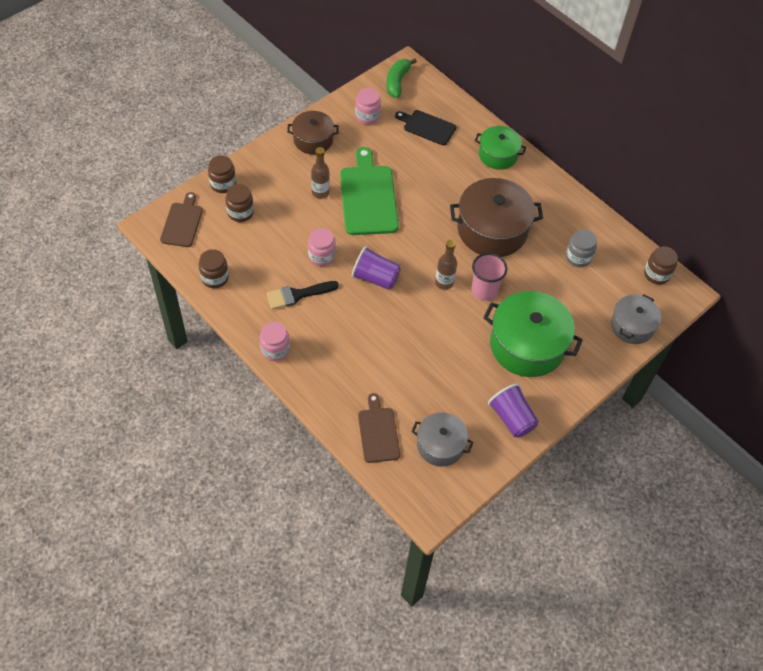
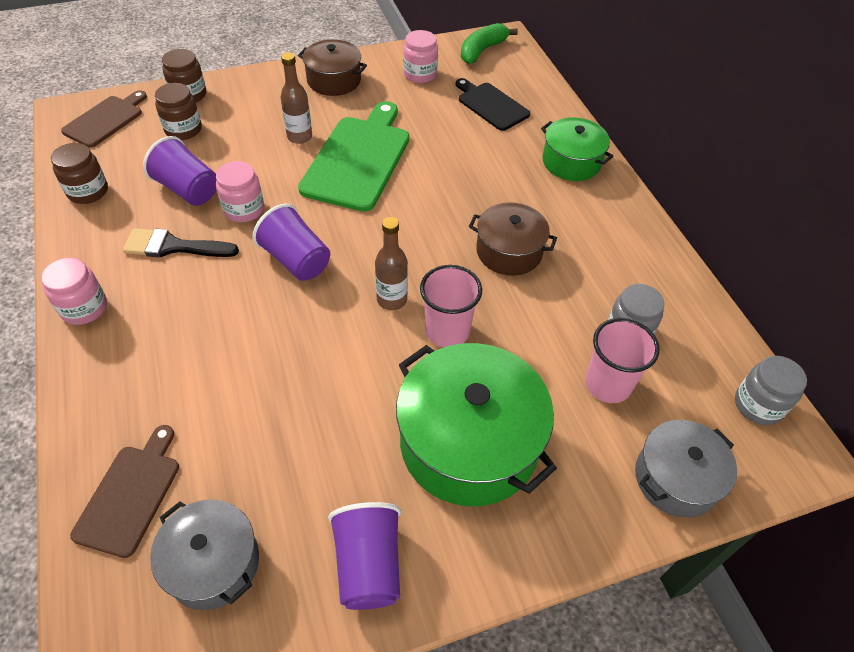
camera: 25 degrees right, 5 degrees down
brown pot [450,178,543,257] -> brown pot [469,202,557,276], size x0.59
brown jar [644,246,678,285] -> grey jar [735,356,807,425]
none -> purple cup [143,136,217,206]
none -> pink cup [585,318,659,403]

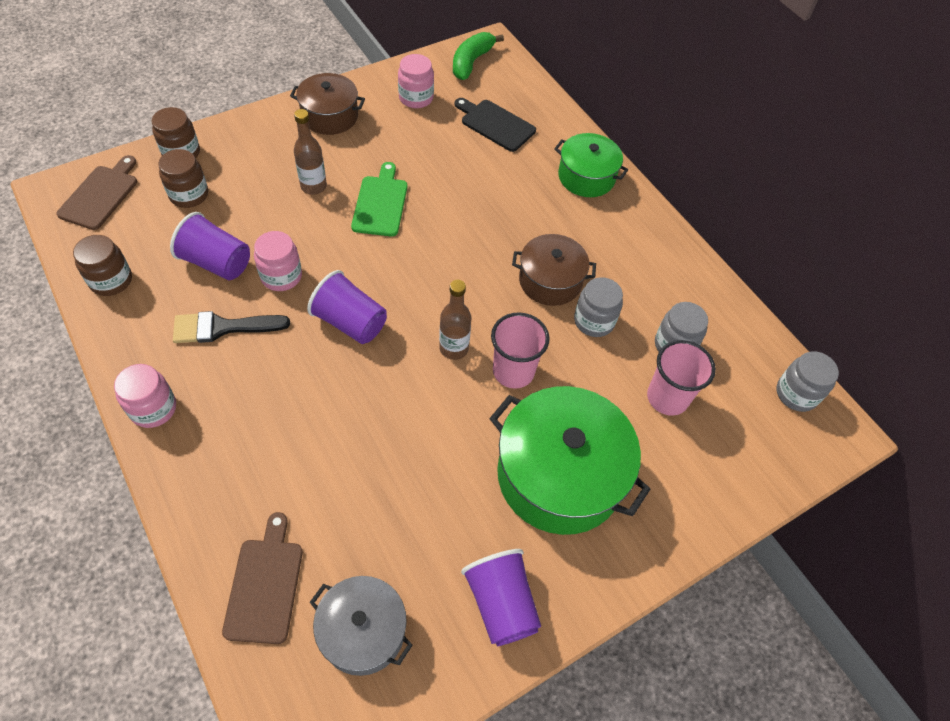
camera: 15 degrees left, 5 degrees up
green cutting board [298,101,409,212] -> green cutting board [351,162,407,237], size x0.59
grey pot [635,420,737,518] -> none
none -> grey jar [574,277,623,337]

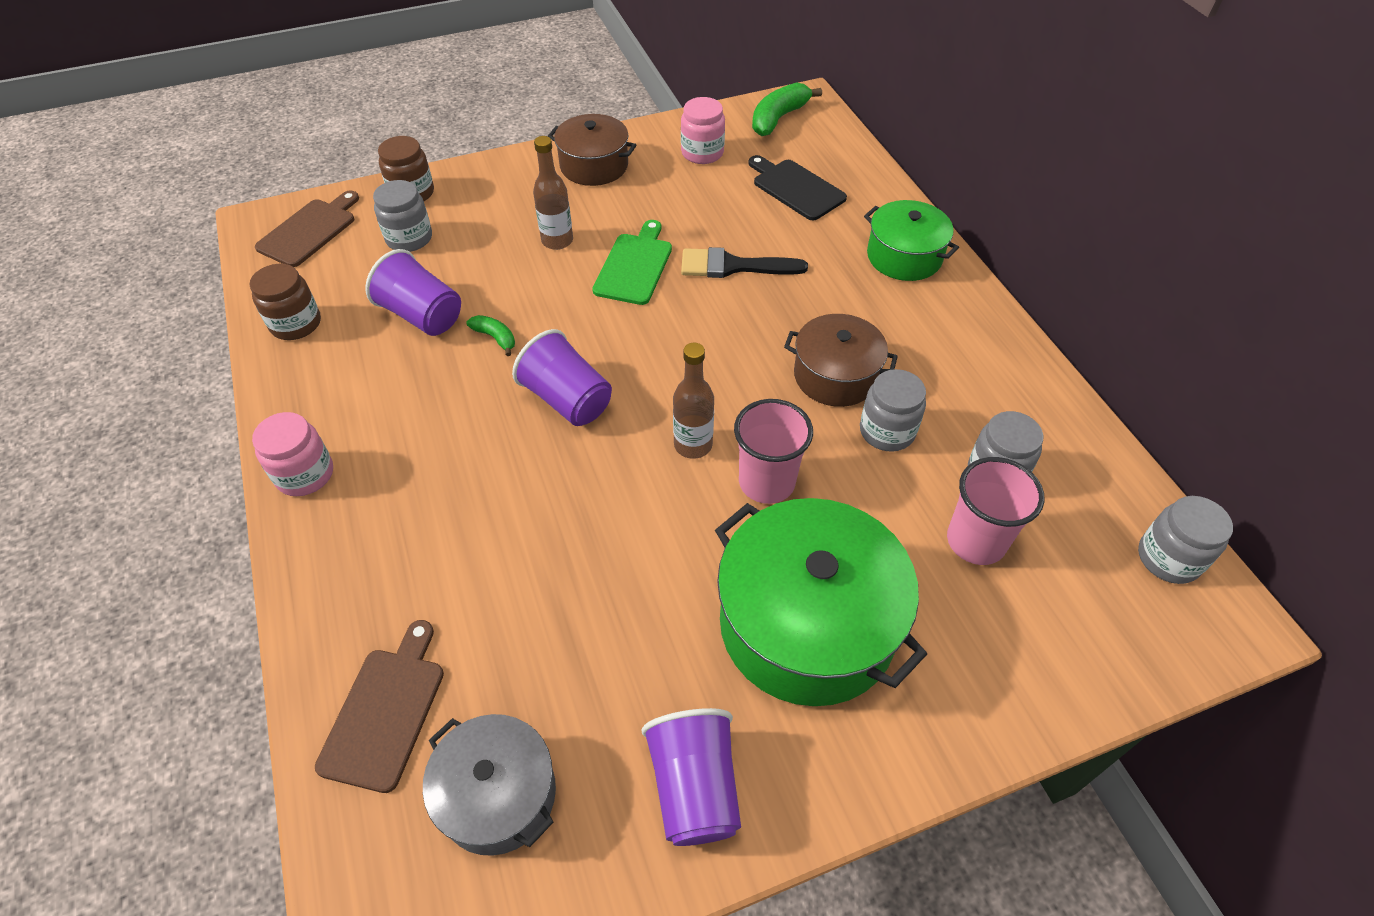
camera: 15 degrees right, 5 degrees down
brown jar [158,149,208,208] -> grey jar [373,180,432,252]
black brush [173,311,290,343] -> black brush moved to [681,247,808,278]
pink jar [254,231,302,291] -> green banana [466,315,515,356]

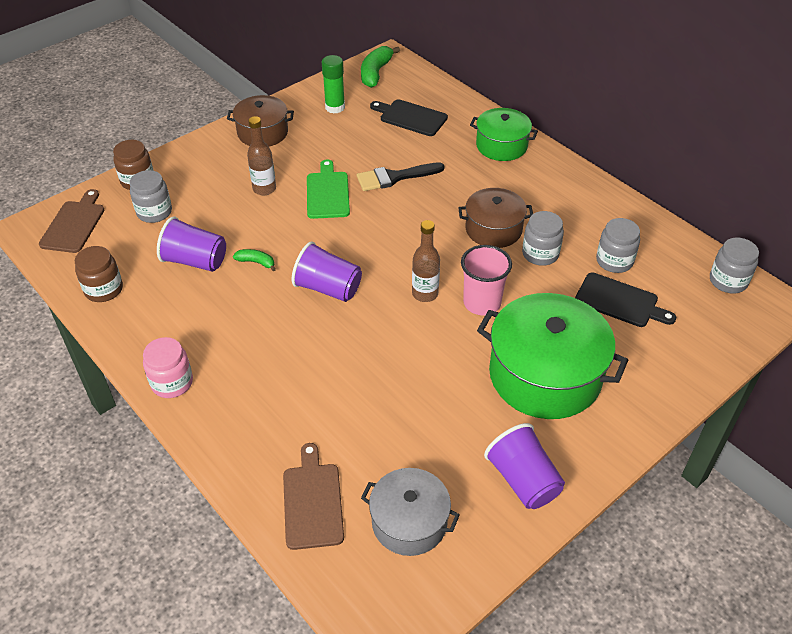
camera: 20 degrees left, 5 degrees down
pink jar [681,97,725,164] -> green glue stick [322,55,345,114]
pink cup [947,457,1045,565] -> black cutting board [575,272,676,327]

